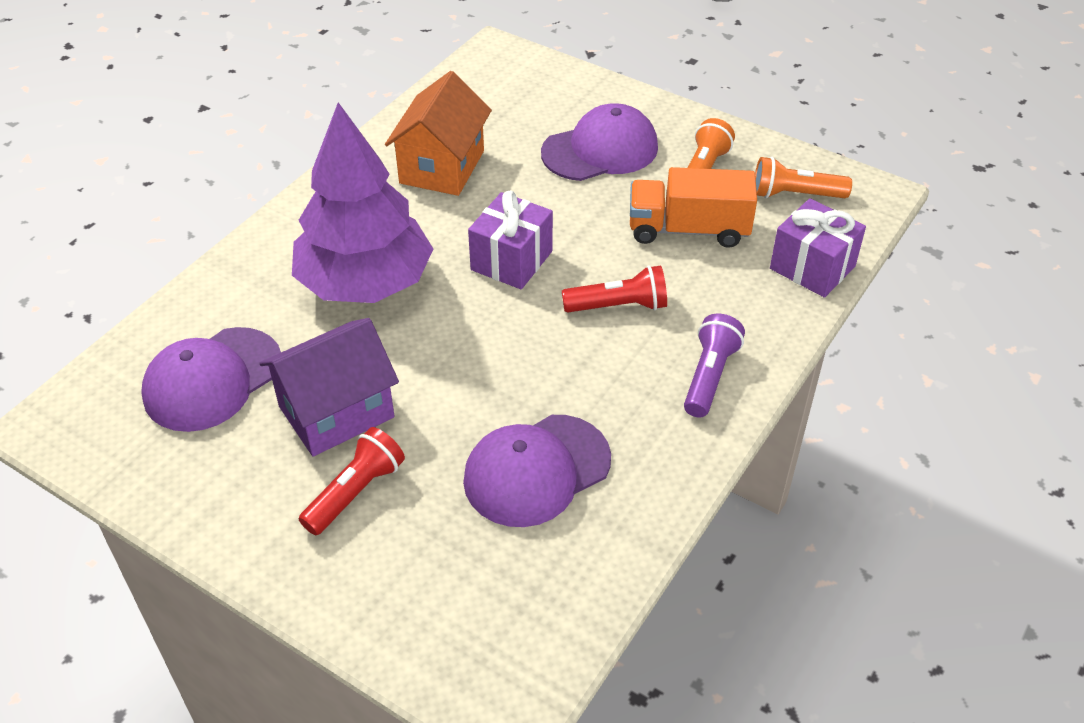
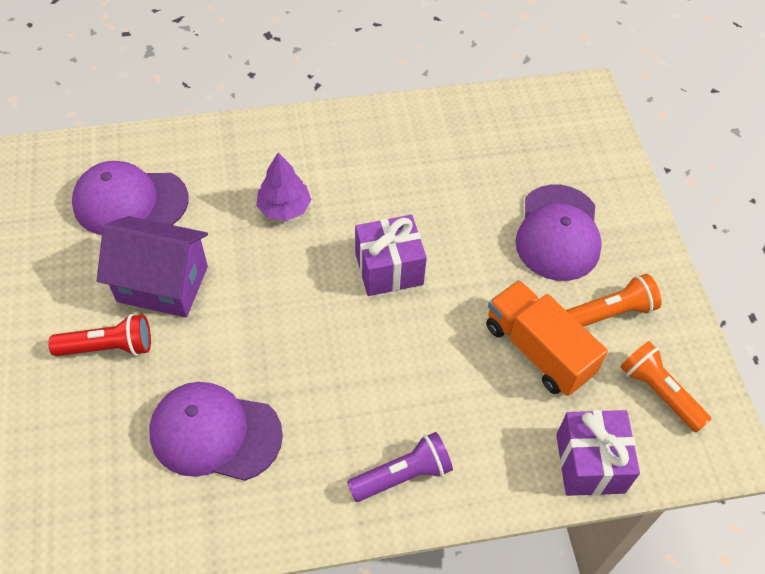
camera: 45 degrees right, 10 degrees up
purple tree [292,102,433,303] -> purple tree [256,153,312,221], size x0.46
orange house [385,71,492,196] -> none
purple cap [541,103,658,181] -> purple cap turned 75 degrees clockwise [516,184,602,281]
red flashlight [562,265,667,312] -> none

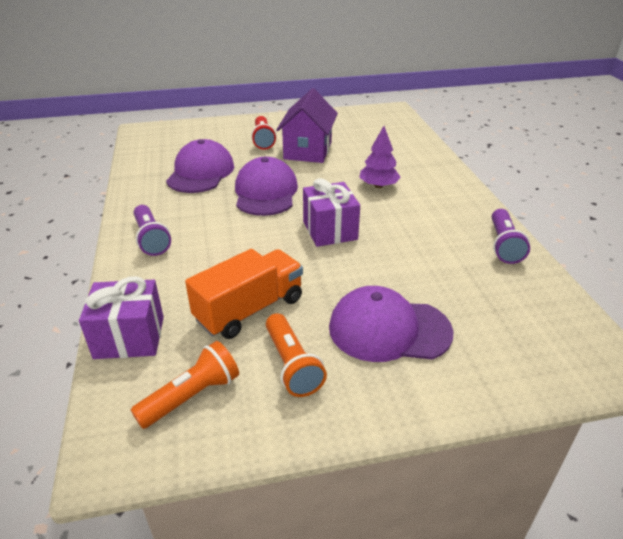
camera: 90 degrees right, 20 degrees down
purple cap [72,161,189,235] -> purple cap moved to [235,157,298,216]
none -> purple flashlight [492,209,530,264]

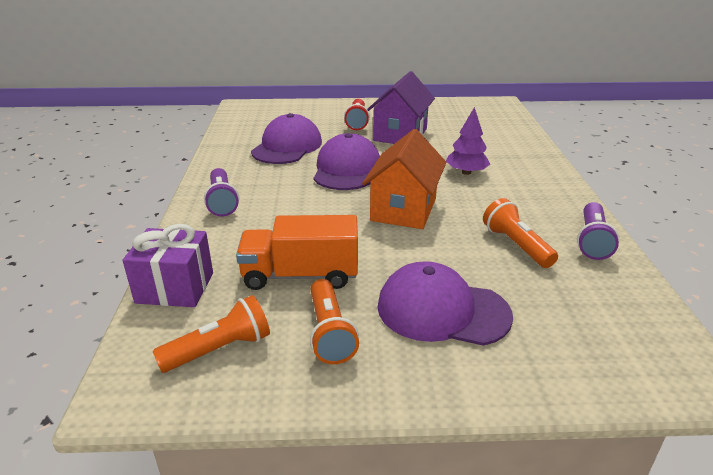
camera: 10 degrees right, 5 degrees down
orange truck [185,249,303,339] -> orange truck turned 150 degrees counterclockwise [236,215,358,290]
purple gift [303,178,360,247] -> orange house [362,129,447,229]
none -> orange flashlight [483,198,558,268]

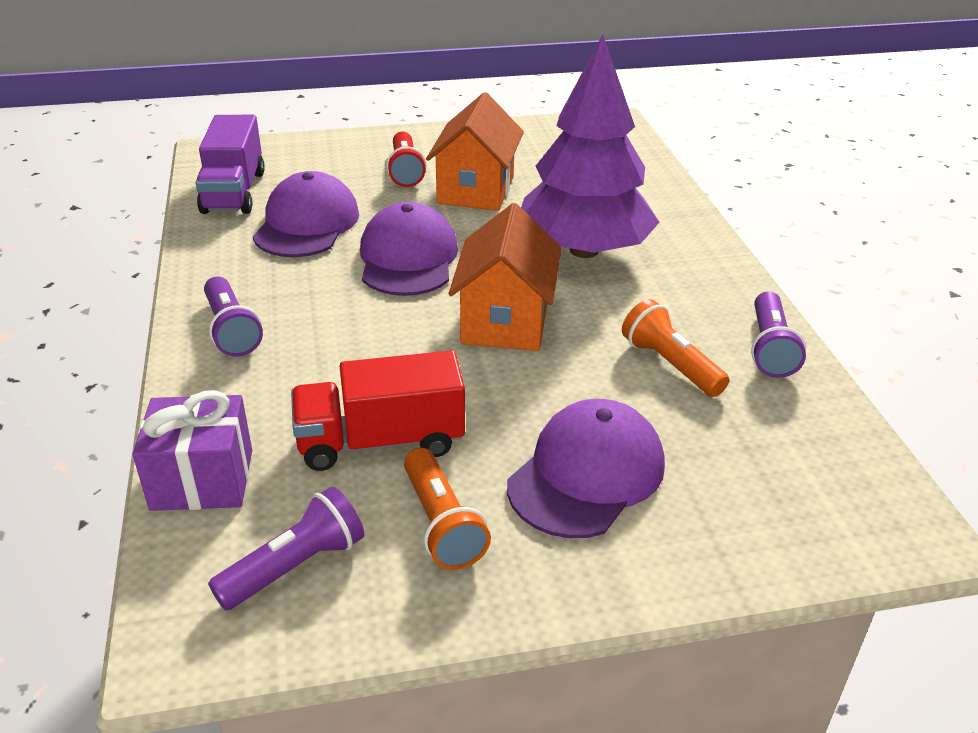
camera: 10 degrees left, 5 degrees up
orange flashlight [153,295,270,373] -> purple flashlight [208,487,364,610]
orange truck [236,215,358,290] -> red truck [291,350,465,471]
purple house [367,71,435,144] -> orange house [426,92,524,211]
purple cap [377,261,513,346] -> purple cap turned 120 degrees clockwise [507,399,665,538]
purple tree [446,107,490,175] -> purple tree [521,34,659,258], size x2.16
none -> purple truck [195,115,265,214]

